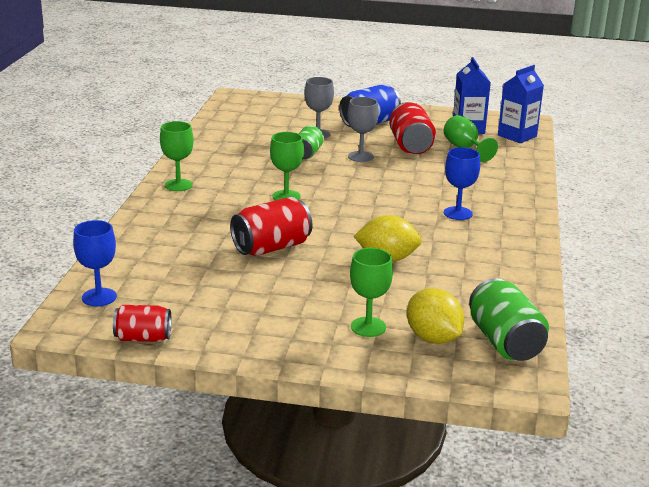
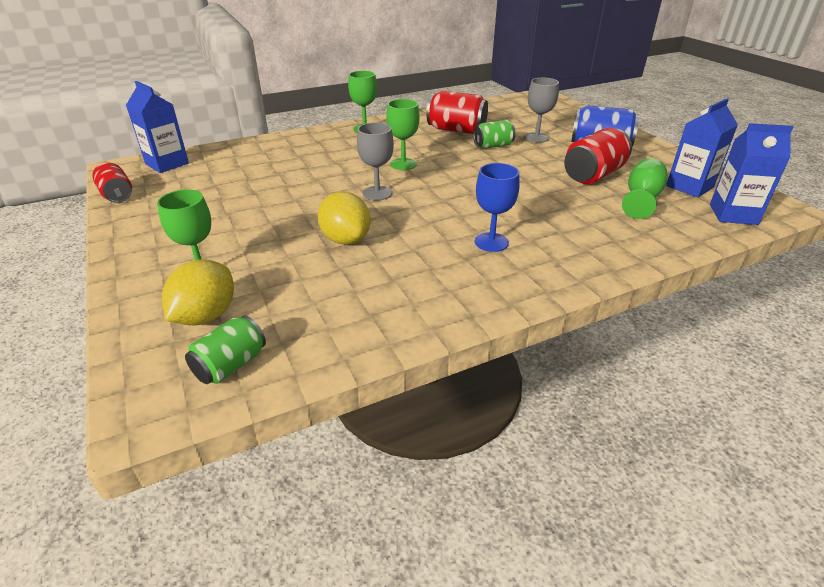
camera: 55 degrees right, 10 degrees up
blue goblet [73,220,117,307] -> blue carton [126,81,189,173]
red can [230,197,312,256] -> red can moved to [427,91,488,134]
grey goblet [348,97,379,162] -> grey goblet moved to [357,122,394,200]
green can [469,278,549,361] -> green can [185,315,266,384], size x0.64

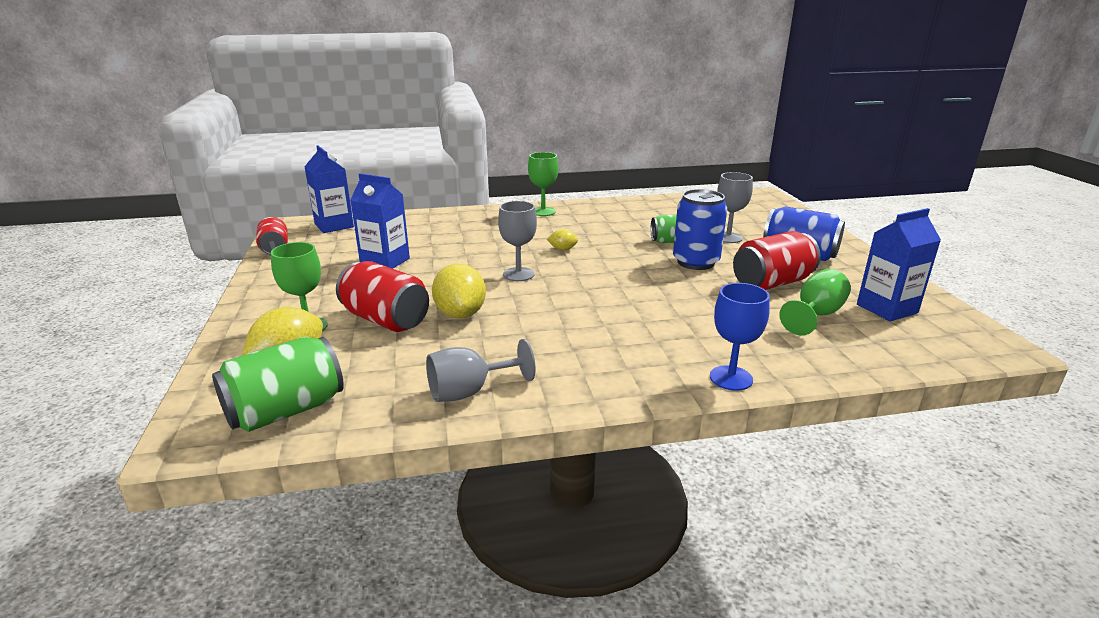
camera: 15 degrees right, 10 degrees down
green can [185,315,266,384] -> green can [212,337,344,432], size x1.57
green goblet [386,99,420,170] -> yellow lemon [547,229,578,251]
red can [427,91,488,134] -> red can moved to [336,261,429,332]
blue goblet [475,163,520,252] -> blue goblet moved to [710,283,770,391]
blue carton [710,123,794,225] -> blue carton moved to [350,173,410,269]
none -> grey goblet [426,339,536,402]
none -> blue can [673,189,727,270]

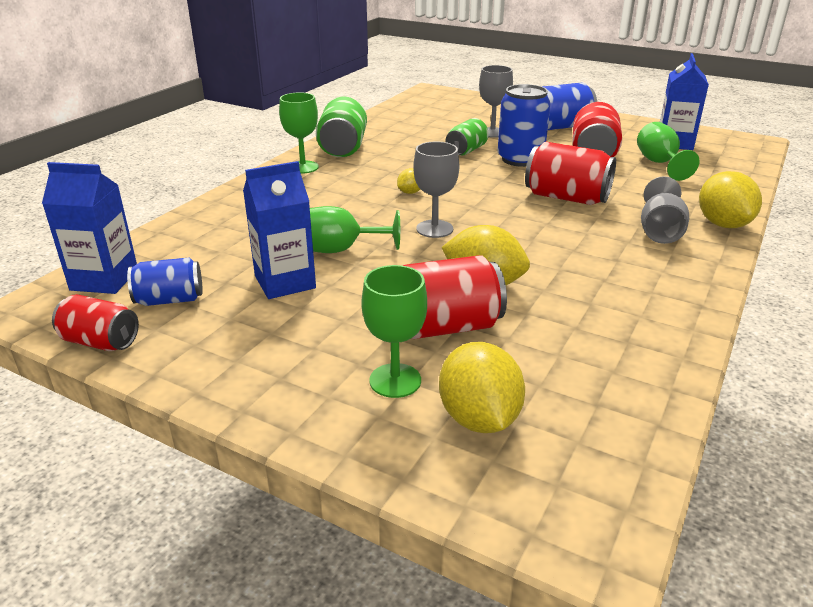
camera: 50 degrees left, 5 degrees up
green can [212,337,344,432] -> green can moved to [316,97,367,157]
grey goblet [426,339,536,402] -> grey goblet moved to [641,176,689,244]
blue goblet [710,283,770,391] -> yellow lemon [699,171,762,228]
none -> blue can [127,257,203,306]
none -> green goblet [310,206,400,253]
none -> red can [525,142,616,205]

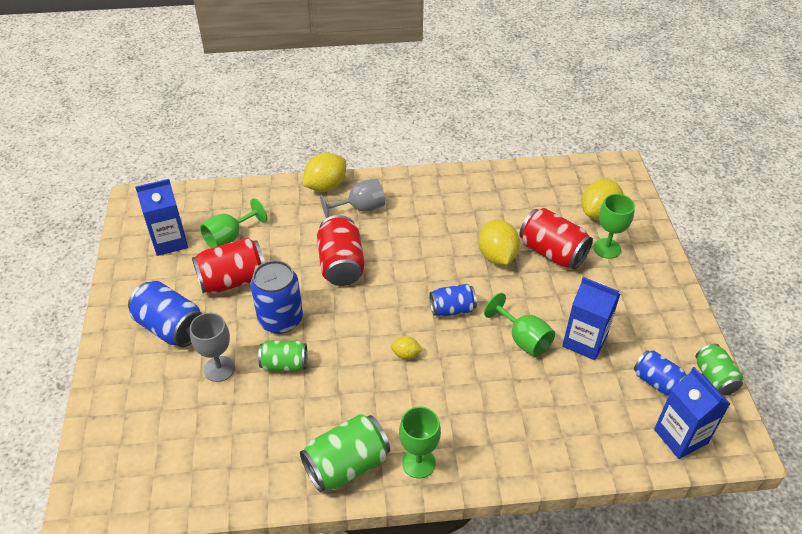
camera: 125 degrees left, 15 degrees up
red can [52,294,139,351] -> green can [696,344,743,396]
grey goblet [413,142,459,238] -> blue can [429,284,477,317]

